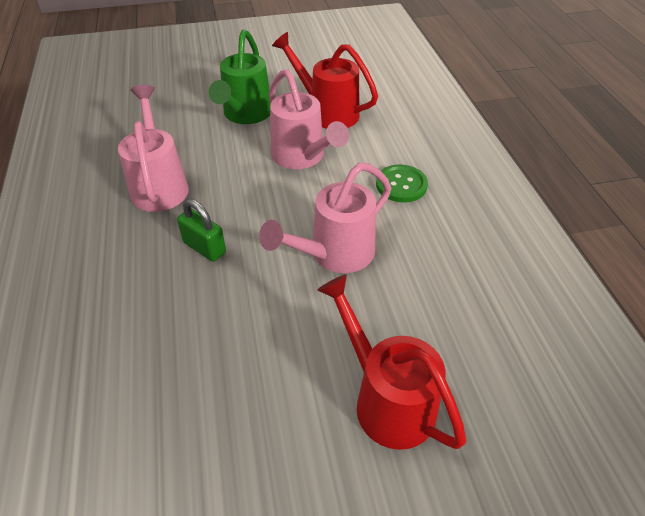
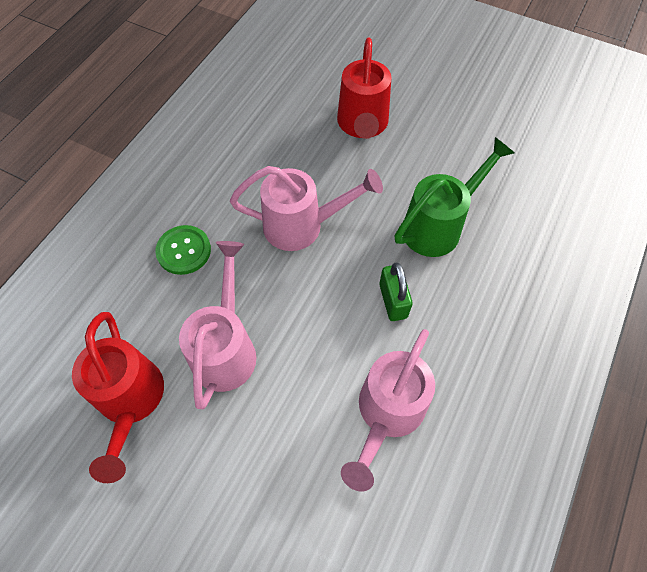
camera: 140 degrees left, 15 degrees up
green watering can [208,29,270,124] -> green watering can moved to [394,137,514,257]

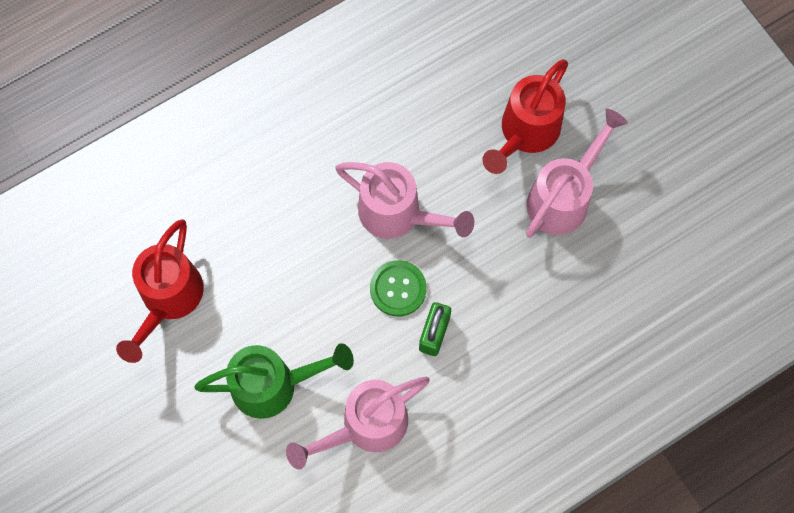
camera: 30 degrees right, 10 degrees up
green button [155,225,211,275] -> green button moved to [370,260,427,316]
pink watering can [179,241,256,409] -> pink watering can moved to [526,109,628,238]
green watering can [394,137,514,257] -> green watering can moved to [194,343,354,419]

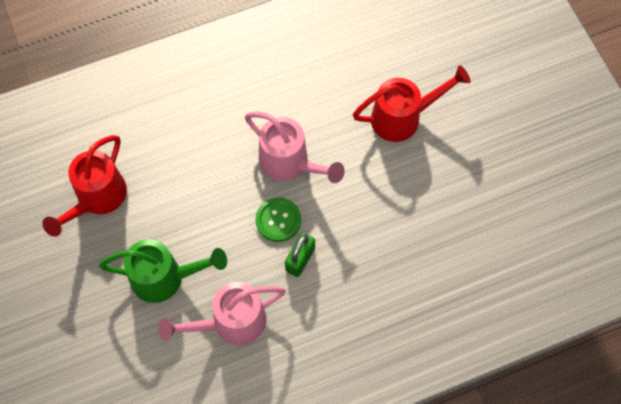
camera: 10 degrees right, 5 degrees down
red watering can [482,59,568,174] -> red watering can turned 150 degrees counterclockwise [353,65,470,142]
pink watering can [526,109,628,238] -> none

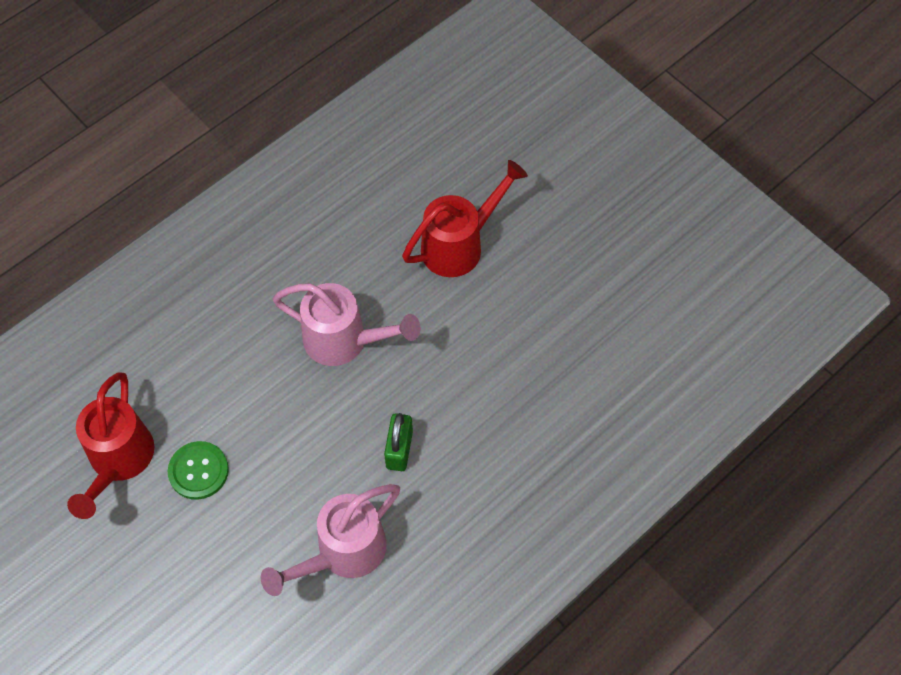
camera: 20 degrees left, 5 degrees down
green watering can [99,239,227,303] -> none
green button [256,198,301,242] -> green button moved to [168,441,229,500]

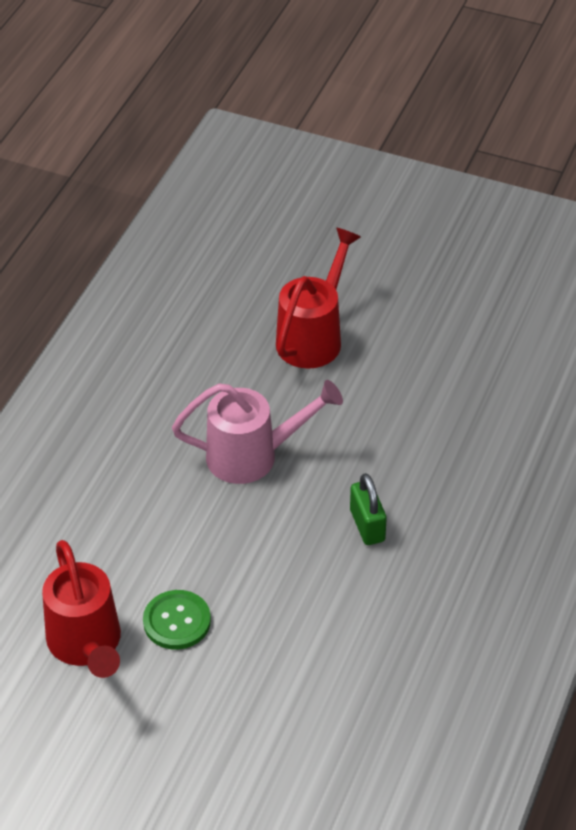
camera: 25 degrees left, 15 degrees down
pink watering can [261,484,400,596] -> none

